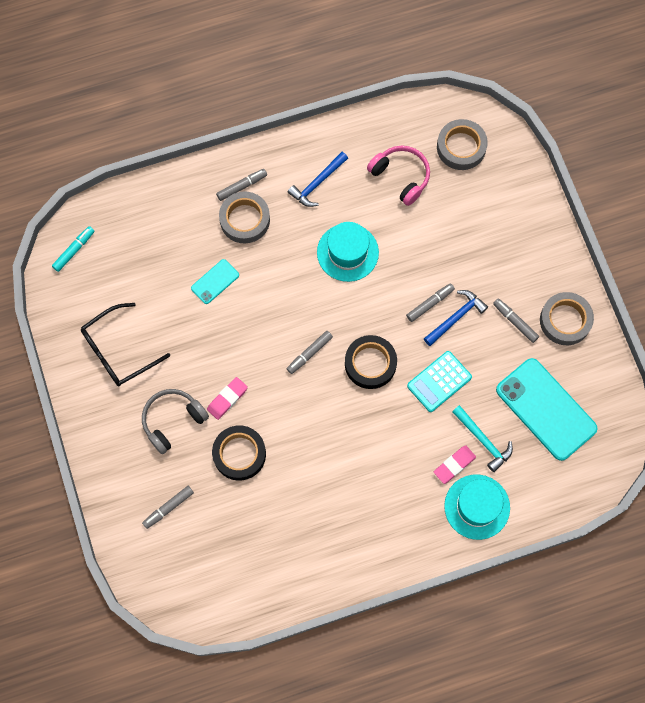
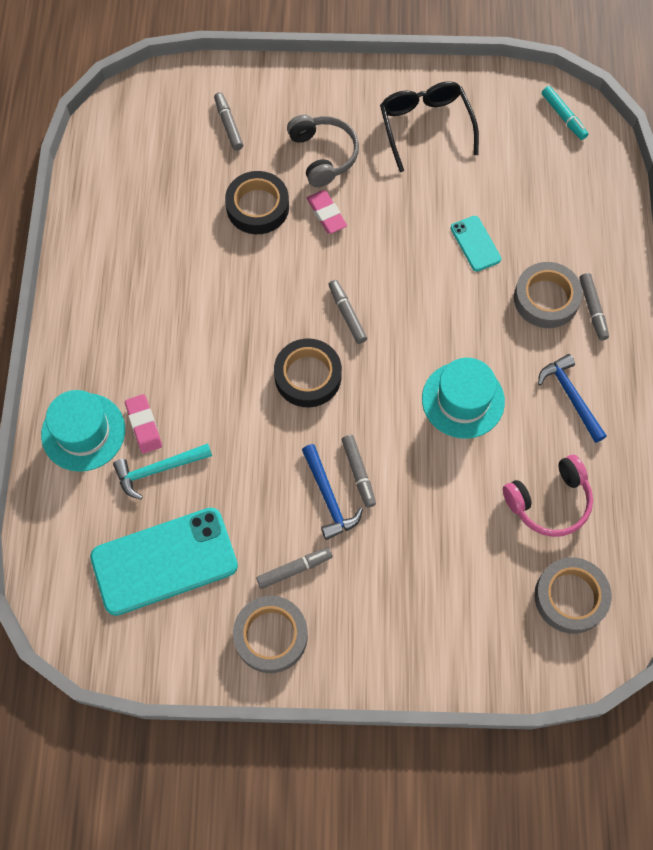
camera: 110 degrees right, 5 degrees down
turquoise calculator [407,351,472,412] -> none

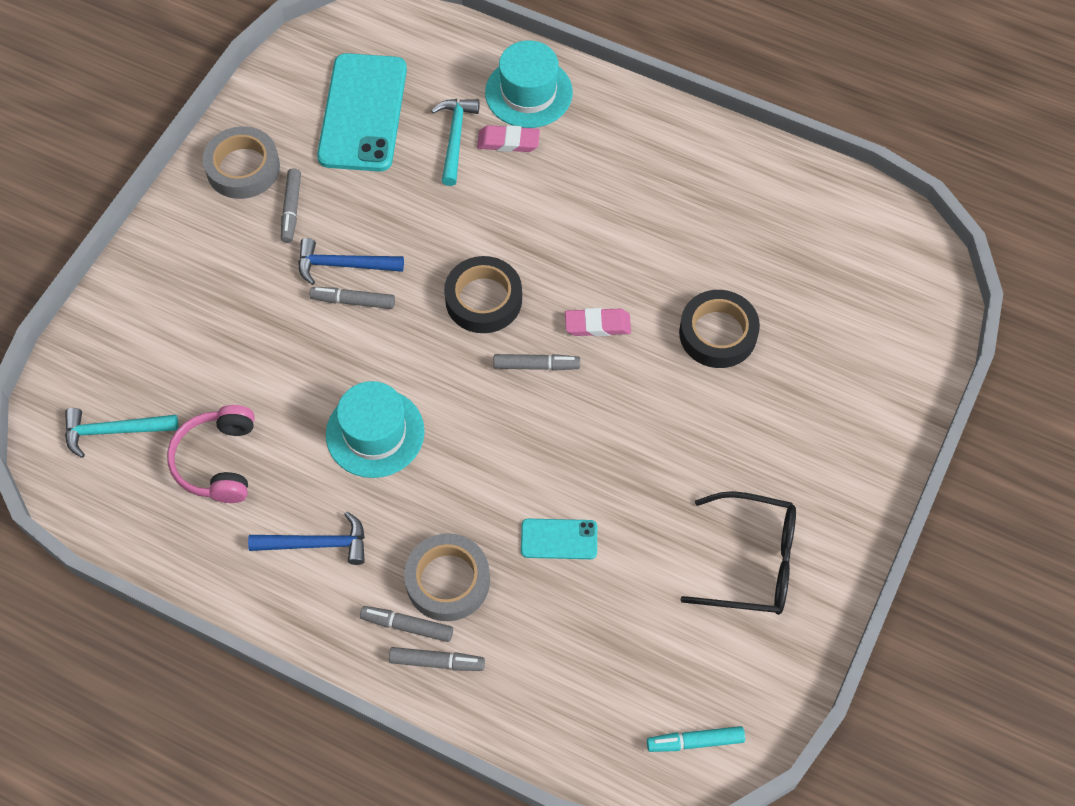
camera: 115 degrees right, 5 degrees down
grey marker [214,92,243,151] -> grey marker moved to [389,647,485,671]
grey headphones [287,115,359,187] -> none
pink eraser [307,190,347,234] -> pink eraser moved to [565,308,631,336]
grey tape [534,557,612,634] -> turquoise hammer [65,408,178,458]

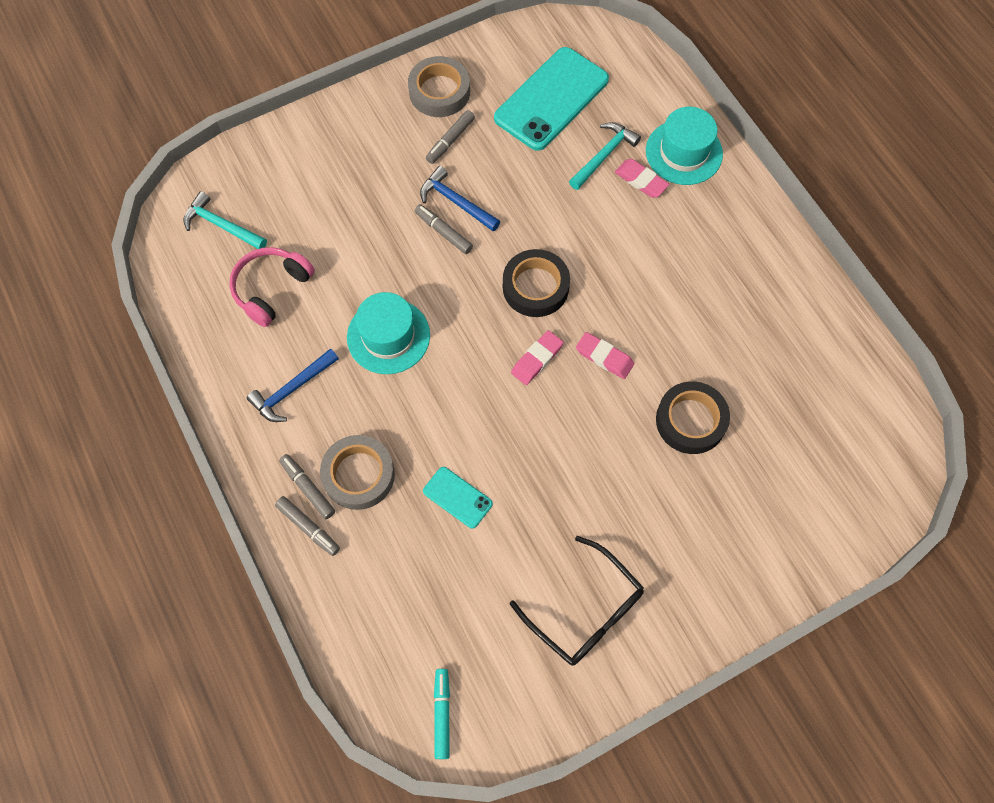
camera: 35 degrees right, 5 degrees up
blue hammer [248,512,365,565] -> blue hammer turned 105 degrees clockwise [247,348,339,422]
grey marker [493,354,580,371] -> pink eraser [511,330,564,385]
turquoise marker [647,726,745,752] -> turquoise marker turned 60 degrees clockwise [434,669,450,759]

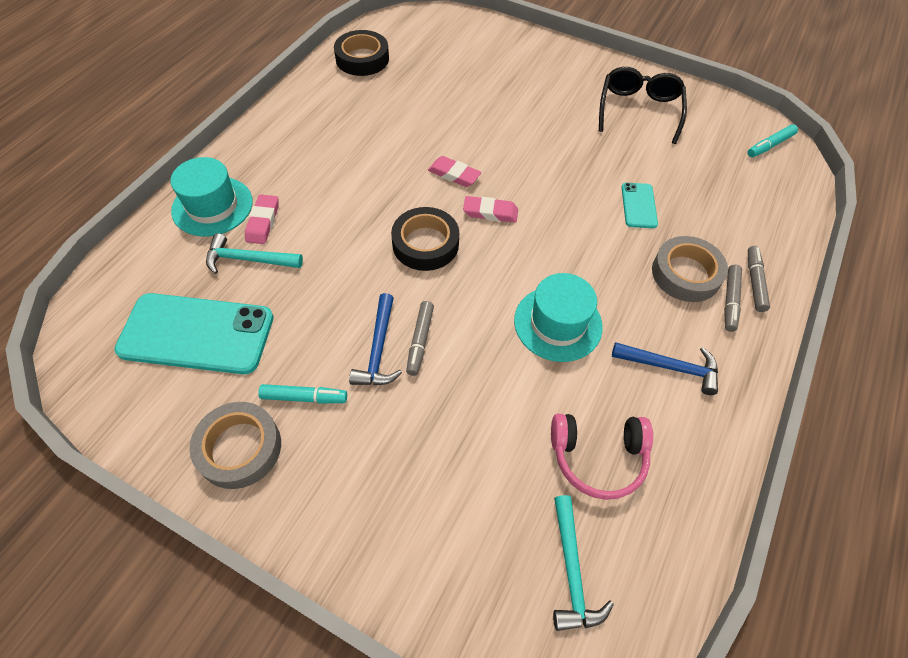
camera: 125 degrees left, 10 degrees down
grey marker [426,110,475,164] -> turquoise marker [258,384,347,404]
pink eraser [576,332,634,379] -> pink eraser turned 60 degrees counterclockwise [428,156,481,187]
black tape [656,381,730,454] -> black tape moved to [334,30,389,76]

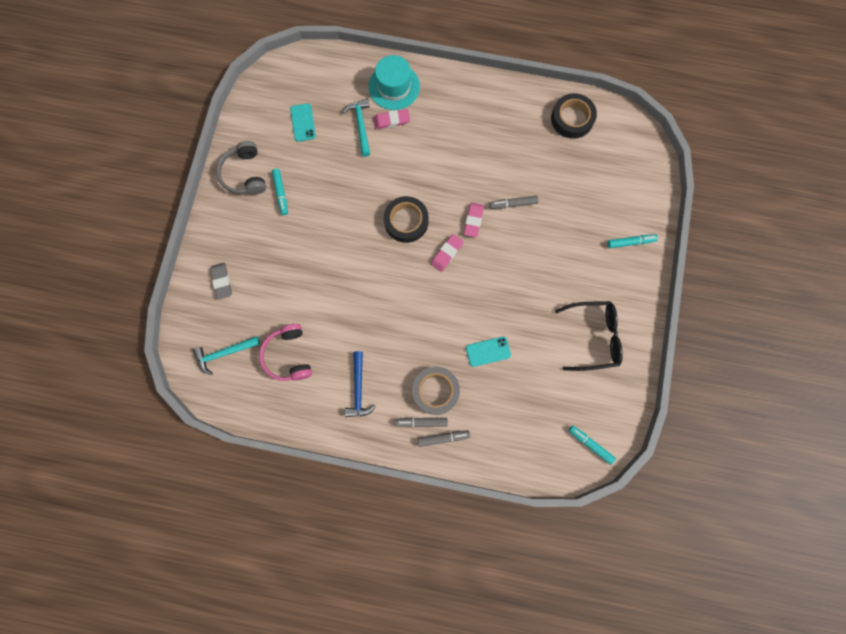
camera: 75 degrees right, 20 degrees up
turquoise phone [114,293,274,374] -> turquoise phone [290,103,316,142], size x0.48
grey tape [190,402,281,489] -> grey headphones [216,141,266,195]
blue hammer [349,293,402,385] -> none
grey marker [406,301,434,376] -> grey marker moved to [489,196,539,209]
pink eraser [463,196,518,223] -> pink eraser turned 45 degrees clockwise [431,234,464,272]
turquoise hat [514,273,603,362] -> none
none -> grey eraser [211,263,232,300]
none -> turquoise marker [607,234,658,248]

